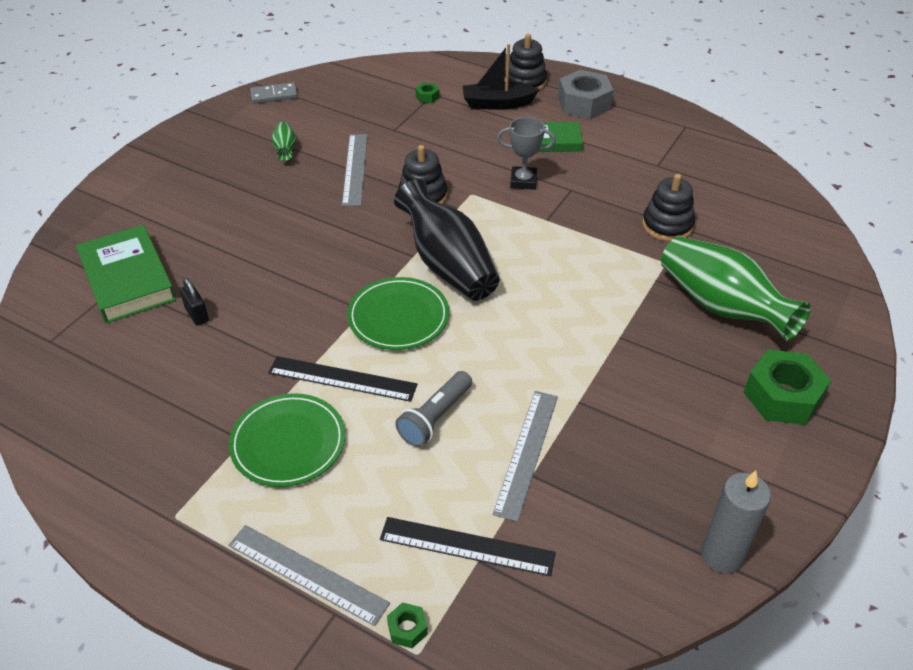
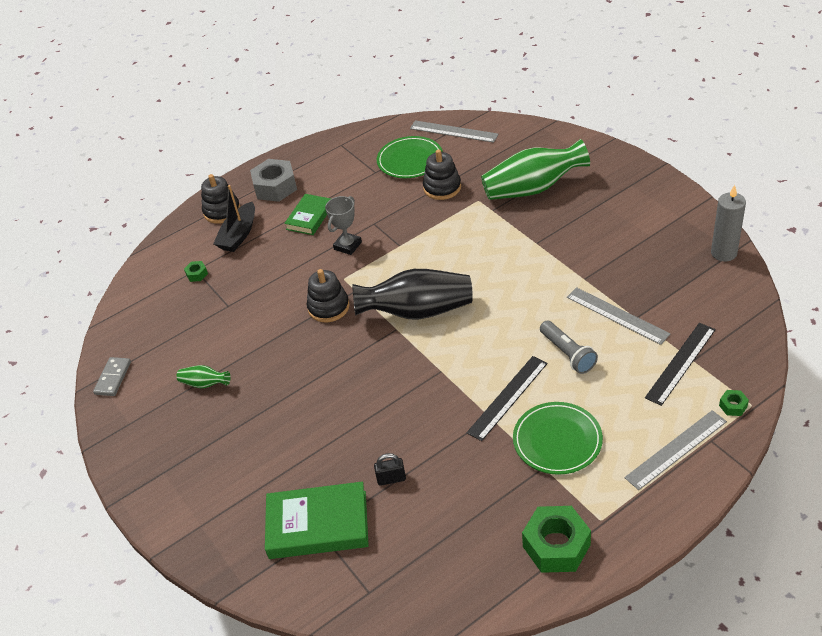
camera: 60 degrees left, 0 degrees up
grey ruler [342,134,368,206] -> grey ruler moved to [410,120,499,143]
green plate [347,277,449,350] -> green plate moved to [377,136,443,178]
green nut [743,349,831,425] -> green nut moved to [522,506,591,573]

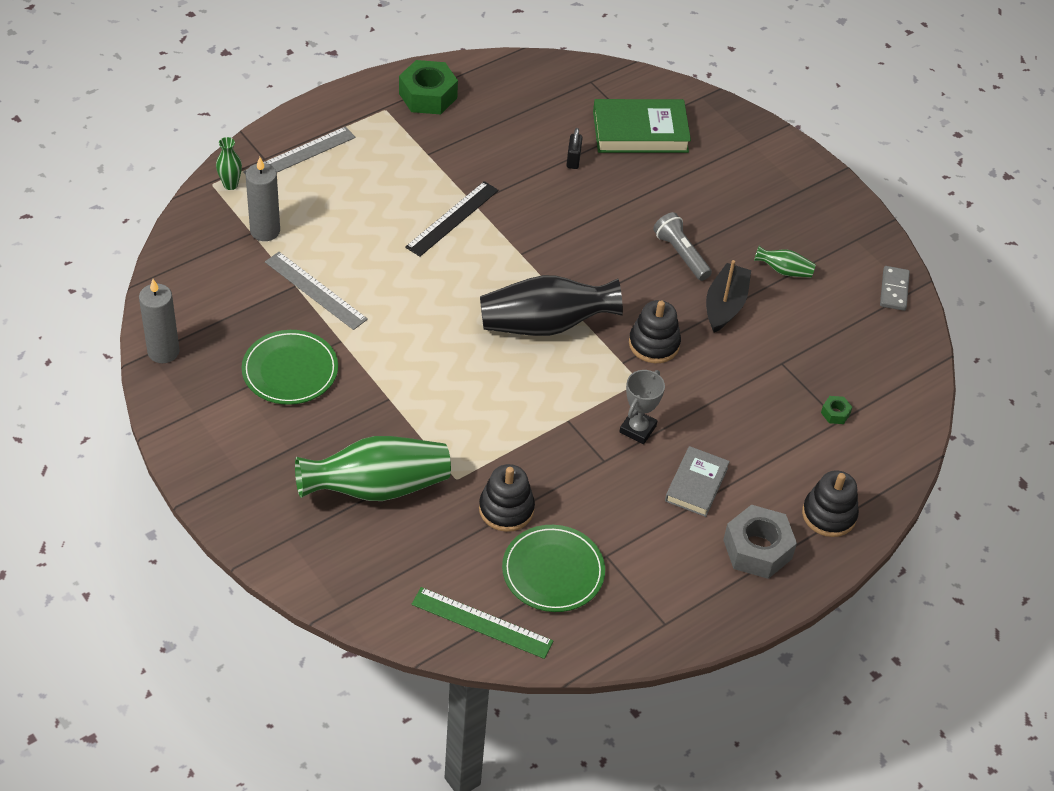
camera: 170 degrees right, 5 degrees up
black boat [213,185,255,252] -> black boat moved to [706,260,751,333]
green book [284,194,331,235] -> grey book [665,446,730,517]
black padlock [374,453,406,486] -> black padlock turned 75 degrees counterclockwise [567,128,583,169]
grey ruler [410,120,499,143] -> green ruler [411,587,553,659]
green plate [513,402,603,475] -> green plate moved to [242,330,338,405]
grey flashlight [540,321,598,374] -> grey flashlight moved to [653,212,712,281]
black ruler [645,323,716,406] -> grey candle [246,157,280,241]
green nut [719,390,749,416] -> green vase [216,137,242,190]

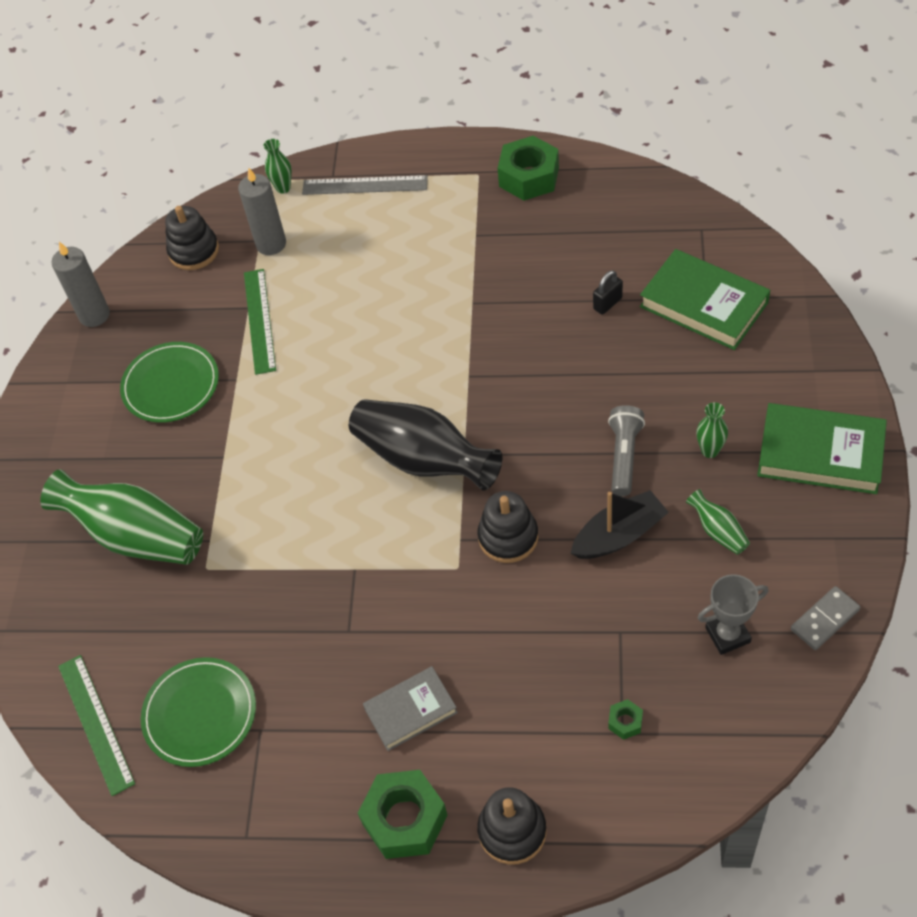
camera: 50 degrees right, 5 degrees up
grey ruler [265,252,368,330] -> green ruler [244,269,276,375]
black ruler [405,181,499,257] -> none
black stacking toy [479,464,535,532] -> black stacking toy moved to [165,206,219,270]
grey trophy [620,370,665,444] -> grey trophy moved to [698,574,768,655]
grey nut [723,505,797,579] -> green nut [358,770,448,859]
none -> green vase [696,402,728,458]
none -> green book [757,403,887,494]

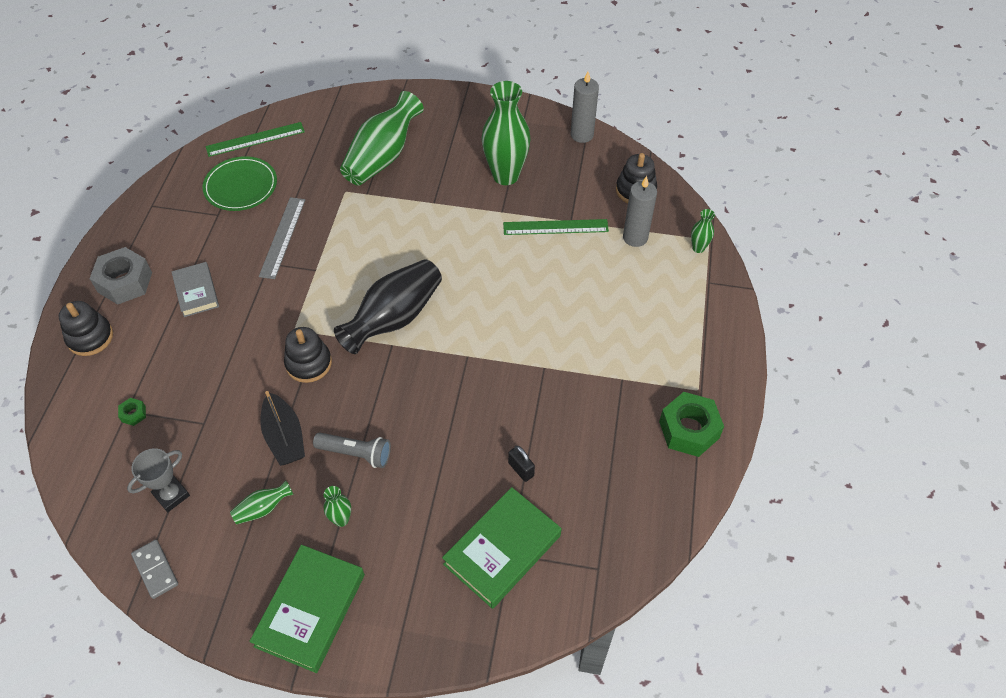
camera: 90 degrees right, 0 degrees up
green plate [120,342,219,423] -> green vase [482,81,531,185]
grey ruler [302,175,428,195] -> grey ruler moved to [259,197,305,279]
green nut [358,770,448,859] -> grey nut [90,247,152,305]
grey trophy [698,574,768,655] -> grey trophy turned 60 degrees clockwise [127,448,190,512]

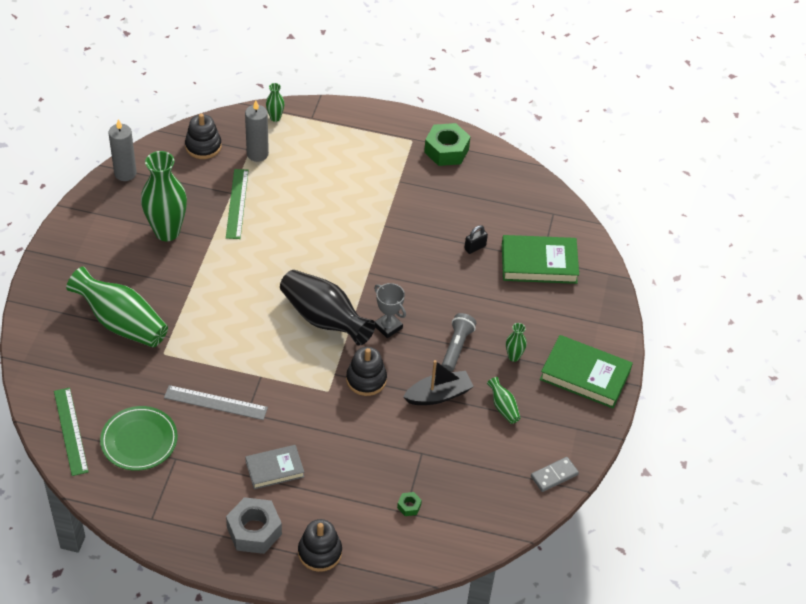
camera: 90 degrees left, 5 degrees down
grey trophy [127,448,190,512] -> grey trophy moved to [374,283,406,338]
green book [442,487,561,609] -> green book turned 45 degrees counterclockwise [502,235,579,284]

